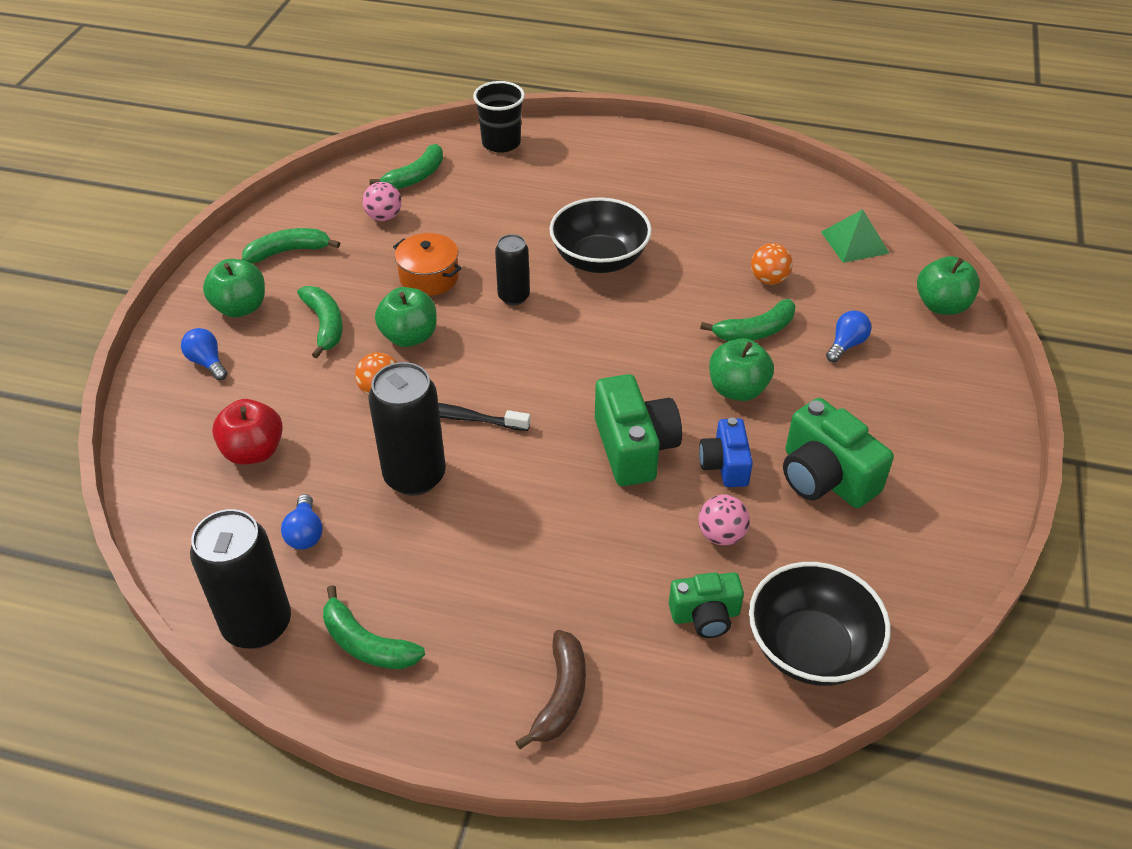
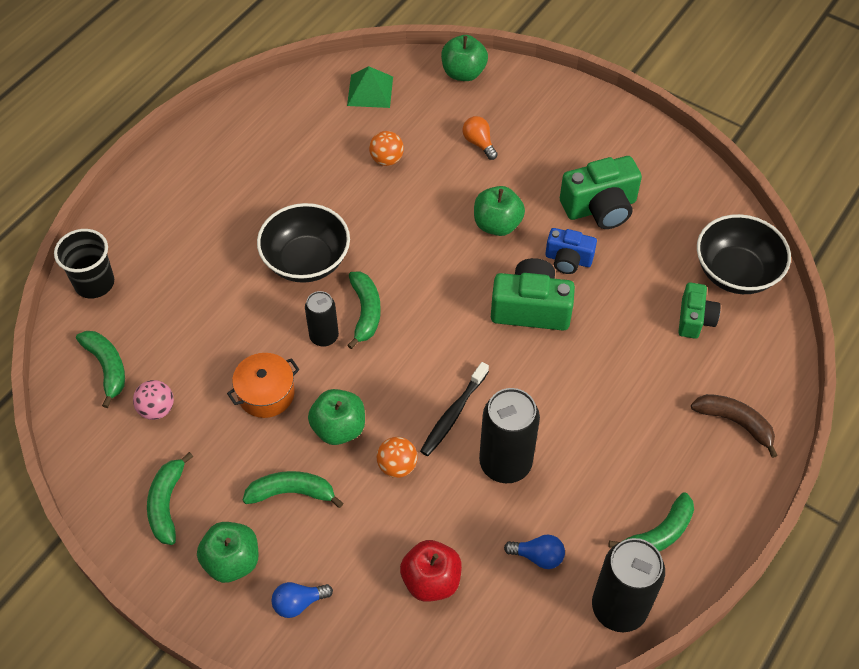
camera: 70 degrees left, 10 degrees up
pink ball [699,495,750,545] -> none
green banana [700,299,796,341] -> green banana moved to [347,272,381,349]
blue light bulb [826,310,871,362] -> orange light bulb [463,116,498,160]

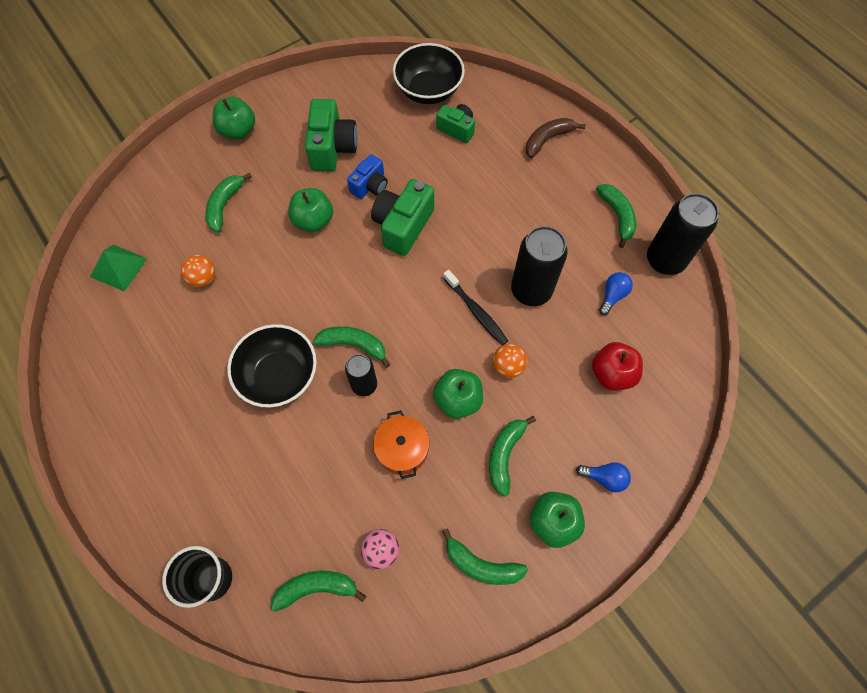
camera: 70 degrees left, 10 degrees up
blue light bulb [272,582,333,618] -> blue light bulb turned 75 degrees counterclockwise [576,462,631,492]
green apple [441,35,488,81] -> green apple moved to [212,97,255,140]
orange light bulb [463,116,498,160] -> green banana [205,173,252,232]

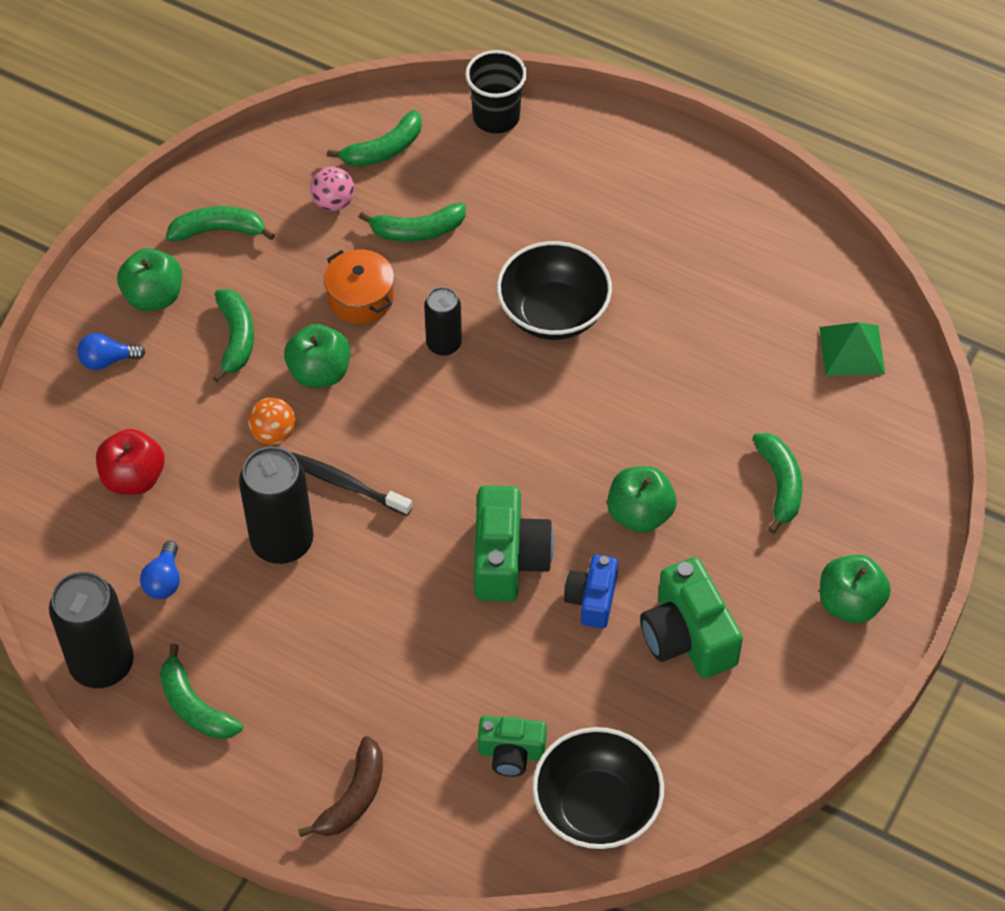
camera: 155 degrees right, 10 degrees down
orange ball [181,255,215,287] -> none
green banana [313,326,390,368] -> green banana moved to [359,203,466,242]

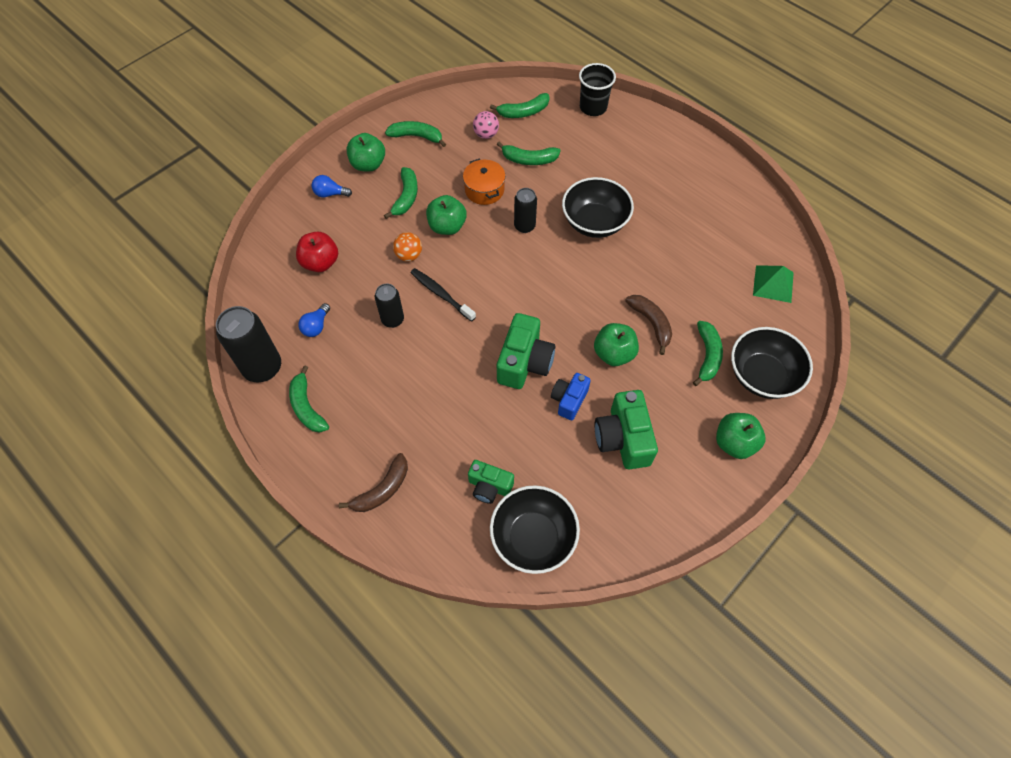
camera: 15 degrees right, 5 degrees up
black can [239,446,314,564] -> black can [375,284,404,328], size x0.59
none -> brown banana [625,295,672,355]
none -> black bowl [731,327,813,399]

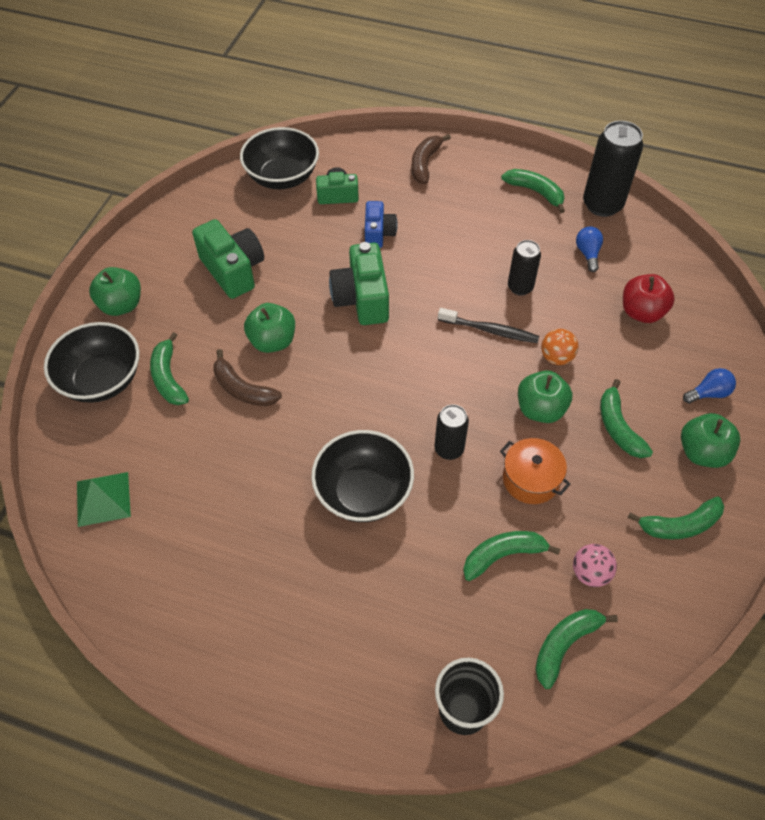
camera: 155 degrees right, 5 degrees down
blue camera [551,373,591,420] -> blue camera moved to [365,201,398,248]

